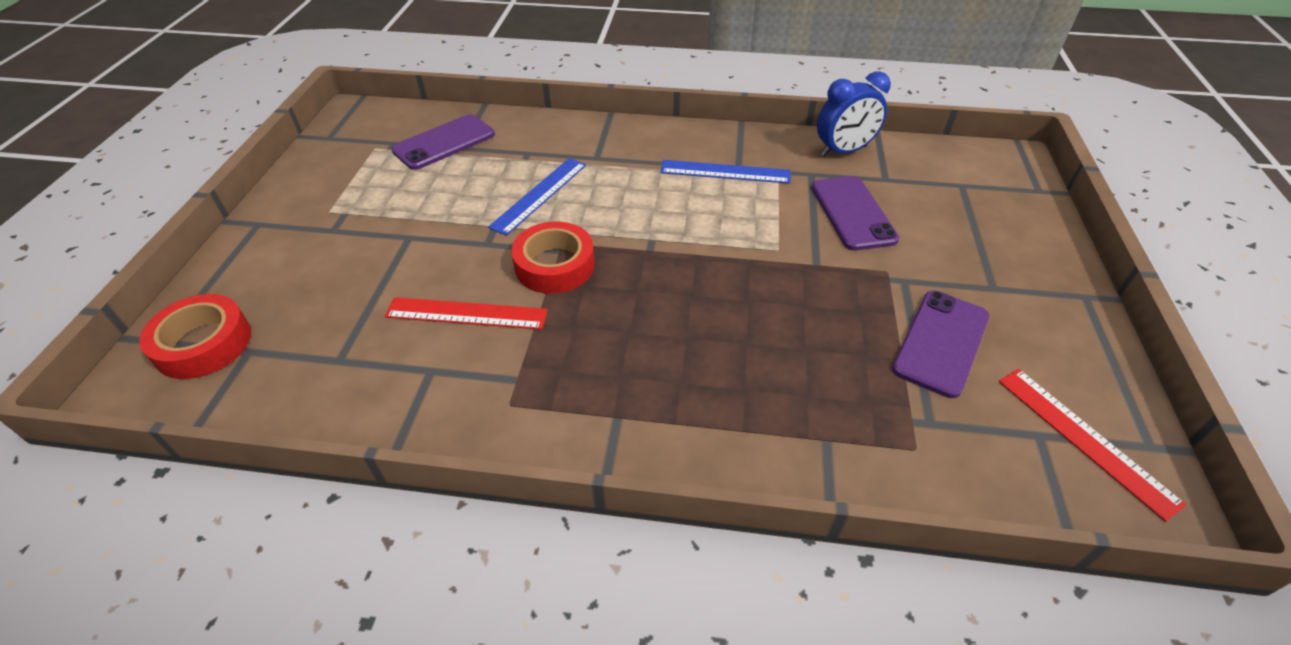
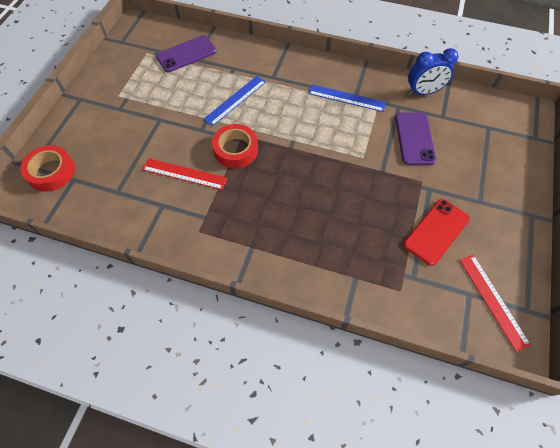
camera: 10 degrees right, 15 degrees up
purple phone [892,291,989,398] -> red phone [404,199,470,266]

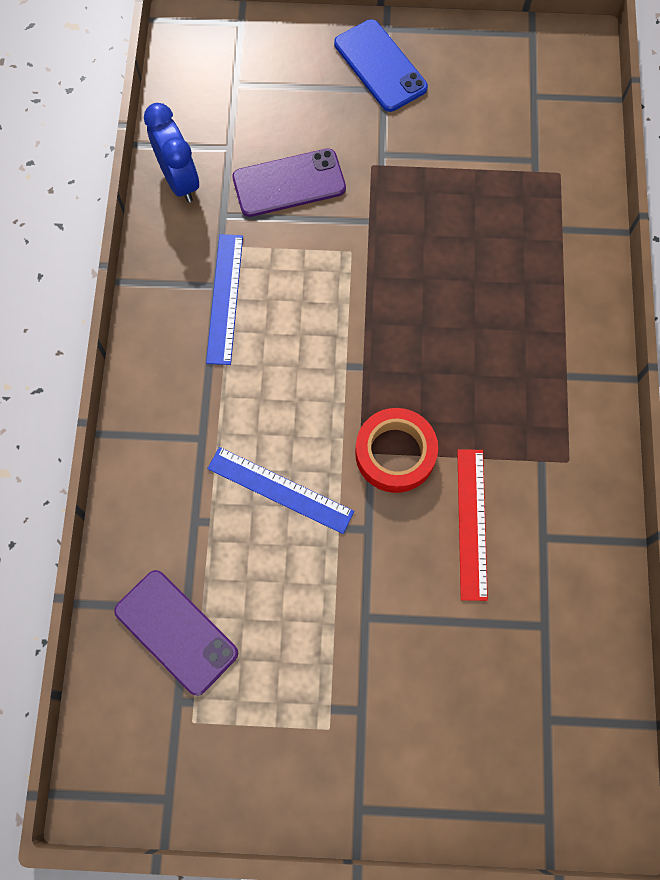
camera: 105 degrees left, 10 degrees up
red tape [20,145,75,191] -> none
red phone [404,199,470,266] -> none
red ruler [460,255,531,351] -> none
none -> blue phone [334,19,428,112]

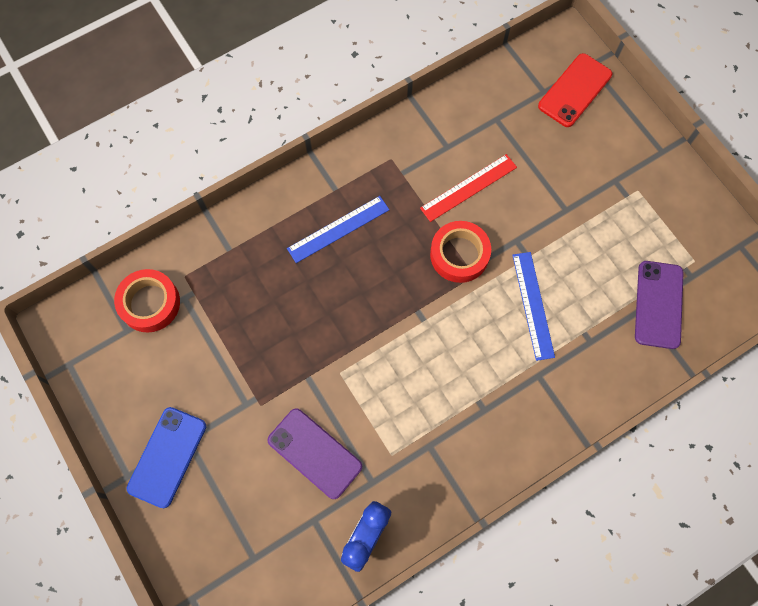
camera: 125 degrees left, 0 degrees up
blue ruler [206,234,243,365] -> blue ruler moved to [287,196,389,263]
none -> red tape [114,269,180,333]
none -> red phone [538,53,612,127]

